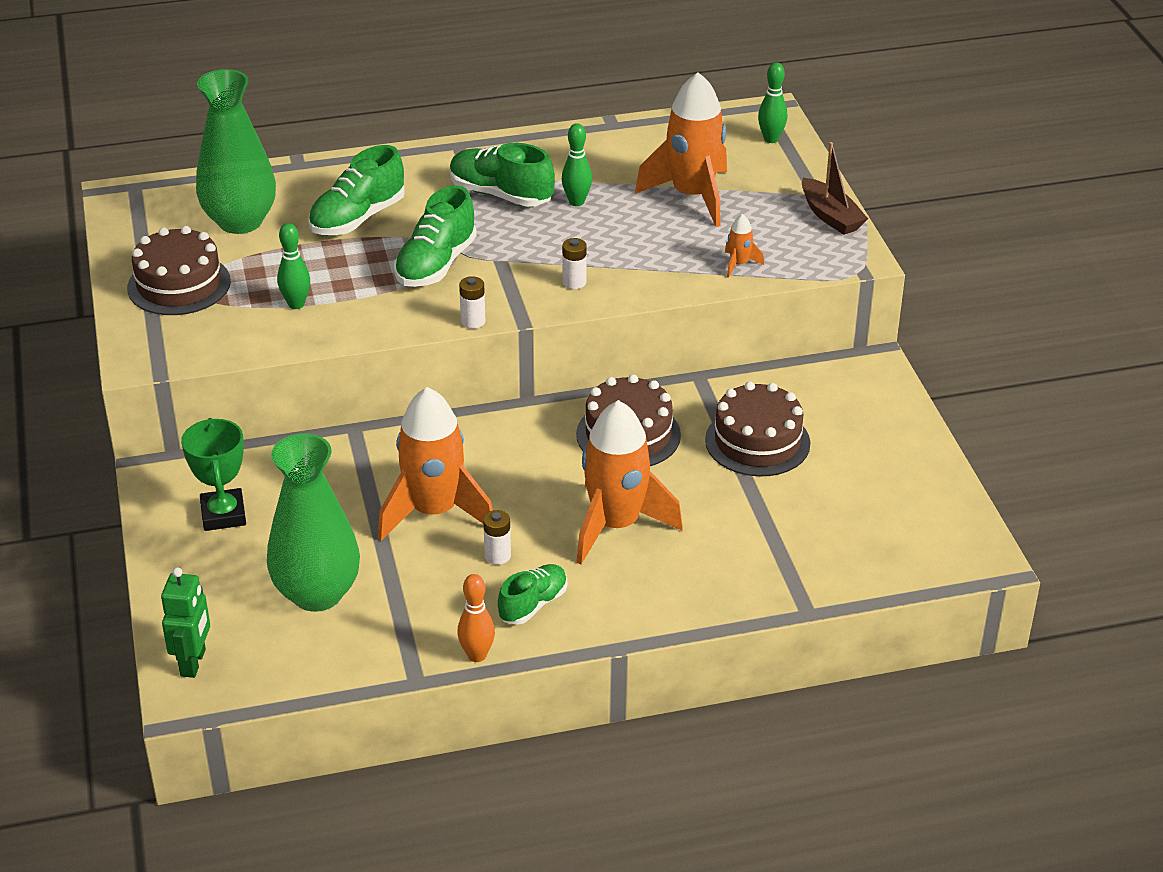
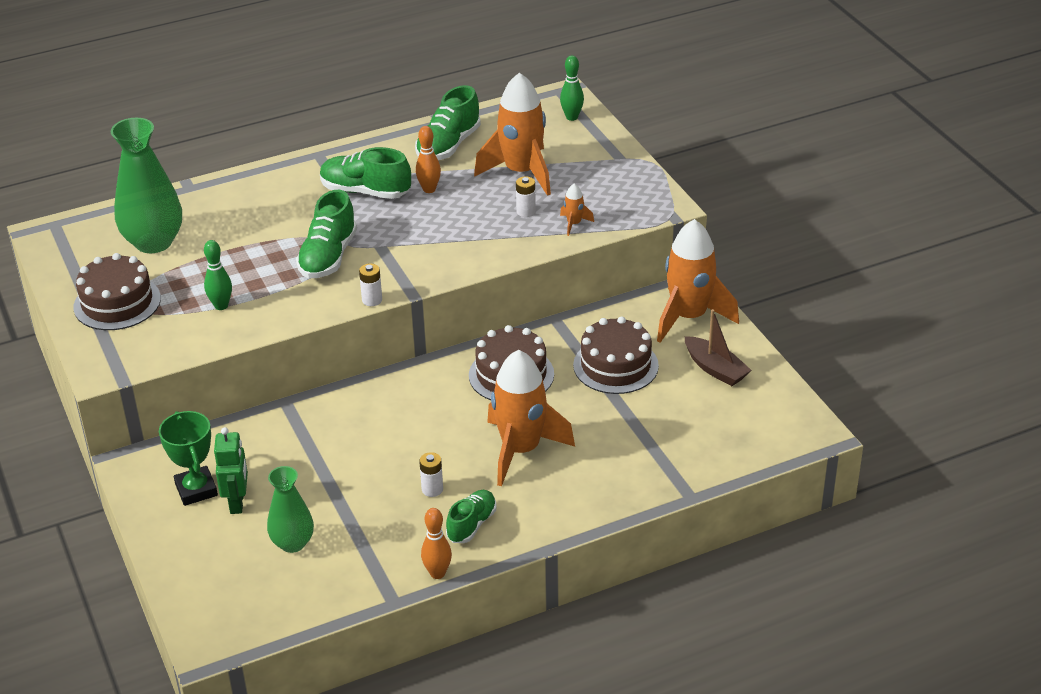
camera: 10 degrees left, 0 degrees up
green robot [161,567,210,678] -> green robot moved to [214,427,248,514]
green vase [267,433,360,612] -> green vase [267,466,314,553], size x0.61
green shoe [308,145,405,235] -> green shoe moved to [415,85,481,160]
orange rocket [378,387,493,541] -> orange rocket moved to [657,219,739,343]
green bowling pin [562,123,592,206] -> orange bowling pin [416,126,441,193]
white battery [562,238,587,289] -> white battery moved to [516,176,536,217]
brown boat [802,142,868,235] -> brown boat moved to [685,309,751,386]

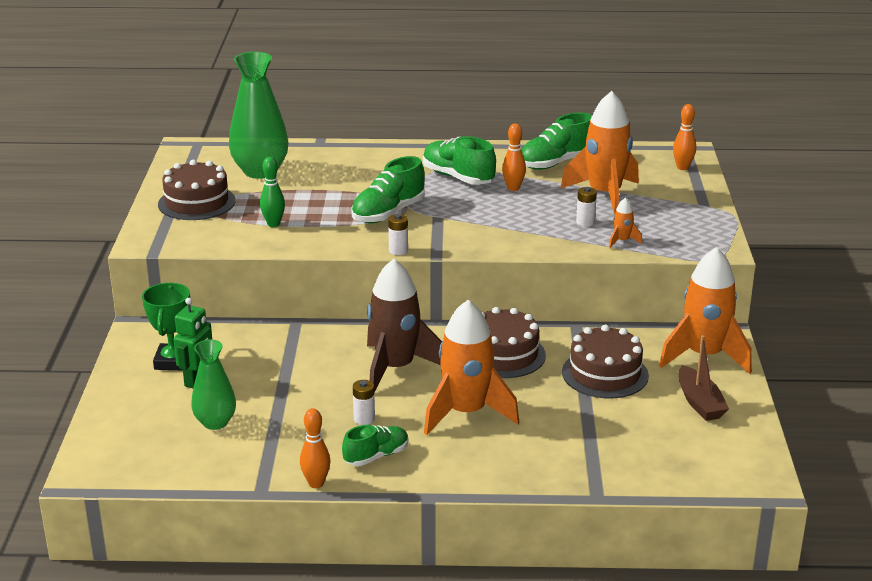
camera: 25 degrees right, 10 degrees down
green bowling pin [560,55,584,121] -> orange bowling pin [673,104,696,170]
none -> brown rocket [367,259,442,392]

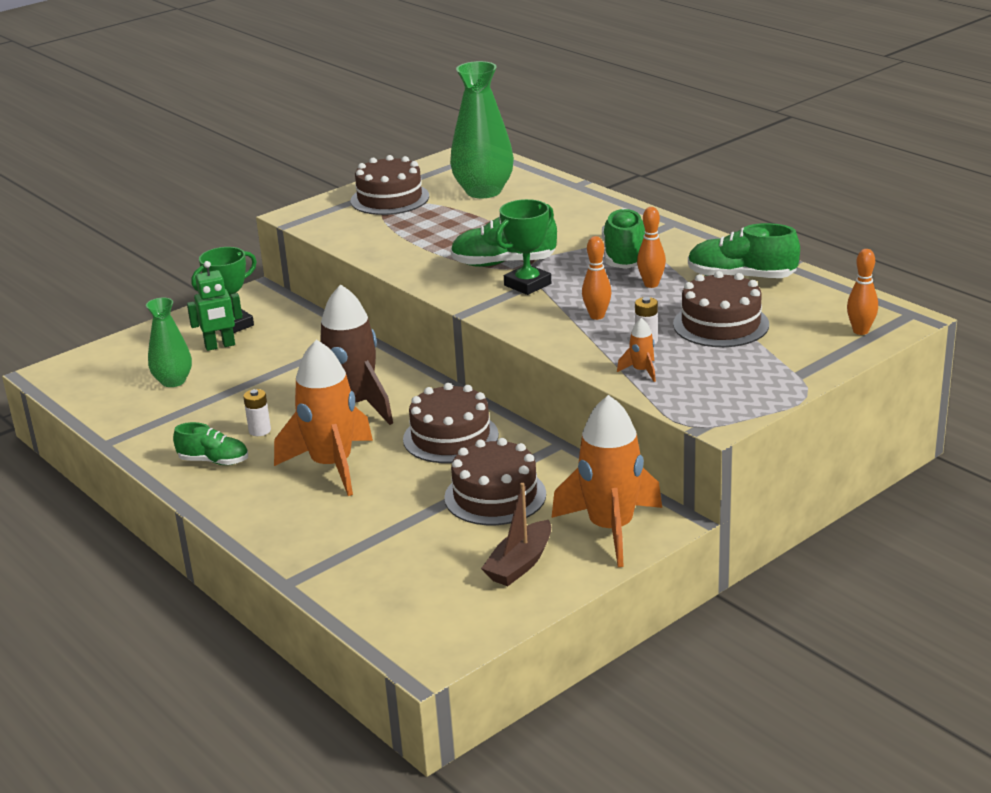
camera: 50 degrees right, 0 degrees up
green bowling pin [260,157,285,227] -> none
orange bowling pin [300,408,330,488] -> orange bowling pin moved to [582,236,612,320]
white battery [388,214,408,255] -> none
orange rocket [560,91,639,214] -> brown cake [673,271,769,347]
none -> green trophy [496,199,554,295]

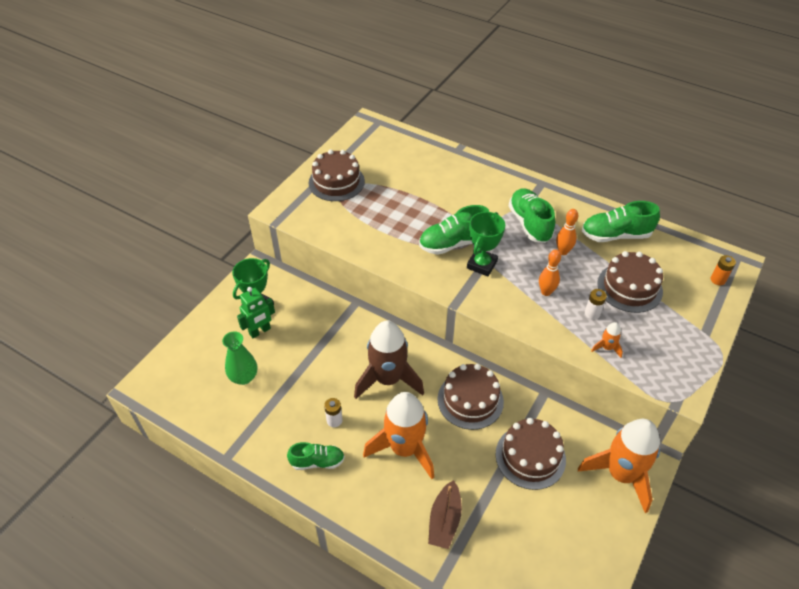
camera: 20 degrees left, 20 degrees up
green vase [450,61,514,198] -> none
brown boat [481,483,551,586] -> brown boat moved to [428,480,462,549]
orange bowling pin [847,249,878,335] -> orange battery [711,255,736,285]

